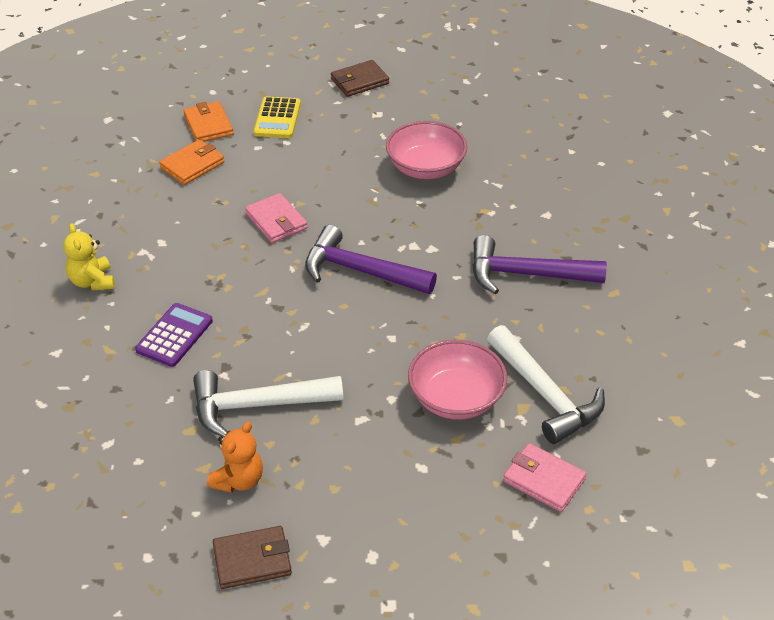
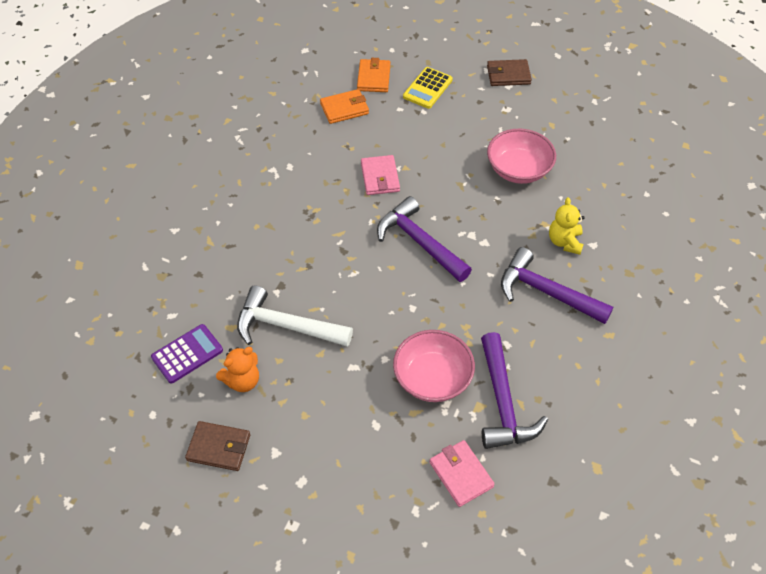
camera: 25 degrees right, 10 degrees up
yellow teddy bear [64,224,115,291] -> yellow teddy bear moved to [549,197,585,255]
purple calculator [135,303,213,367] -> purple calculator moved to [151,324,223,384]
white hammer [487,325,605,444] -> purple hammer [481,332,548,449]

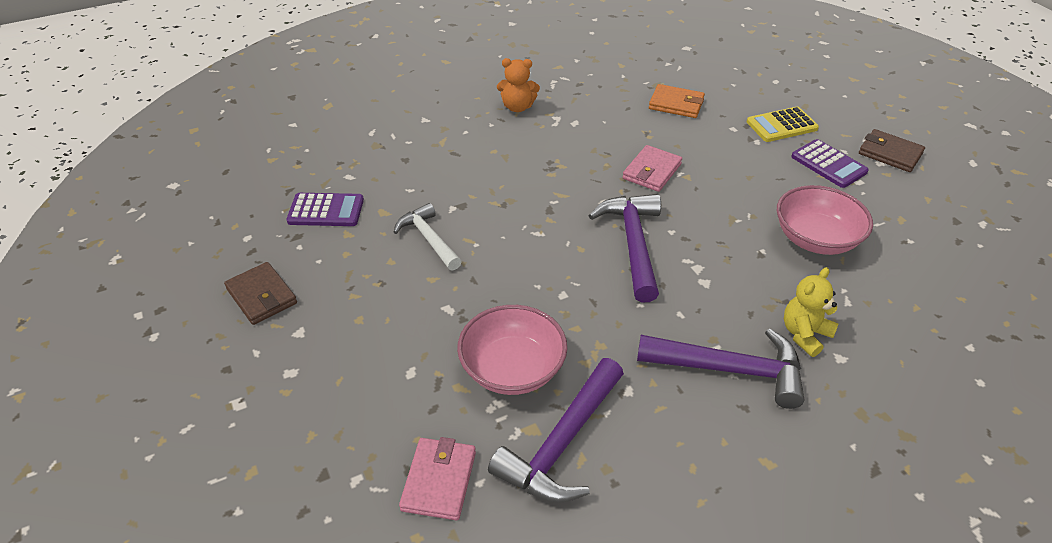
camera: 40 degrees right, 10 degrees down
orange teddy bear [216,347,259,392] -> orange teddy bear moved to [497,58,540,112]
white hammer [237,285,353,347] -> white hammer [394,203,462,270], size x0.66
orange wallet [357,58,390,92] -> none
purple hammer [501,247,613,324] -> purple hammer turned 120 degrees clockwise [637,328,805,409]
none -> purple calculator [791,139,869,188]

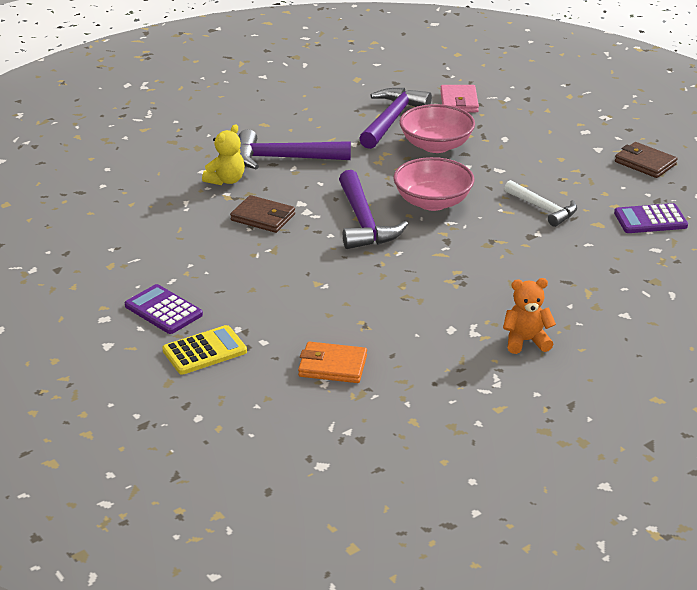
camera: 170 degrees right, 10 degrees down
pink wallet [623,145,682,192] -> none
pink bowl [777,185,873,255] -> pink bowl moved to [393,157,474,211]
brown wallet [859,129,925,172] -> brown wallet moved to [230,195,295,233]

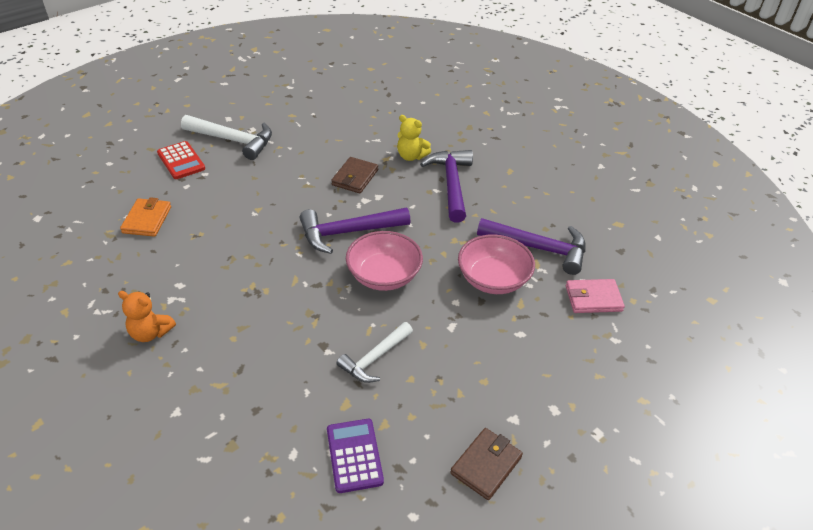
camera: 85 degrees right, 10 degrees up
purple calculator [125,284,203,334] -> white hammer [181,115,272,160]
yellow calculator [162,325,247,375] -> red calculator [157,141,205,179]
orange teddy bear [503,278,556,354] -> orange teddy bear turned 120 degrees clockwise [118,291,176,342]

